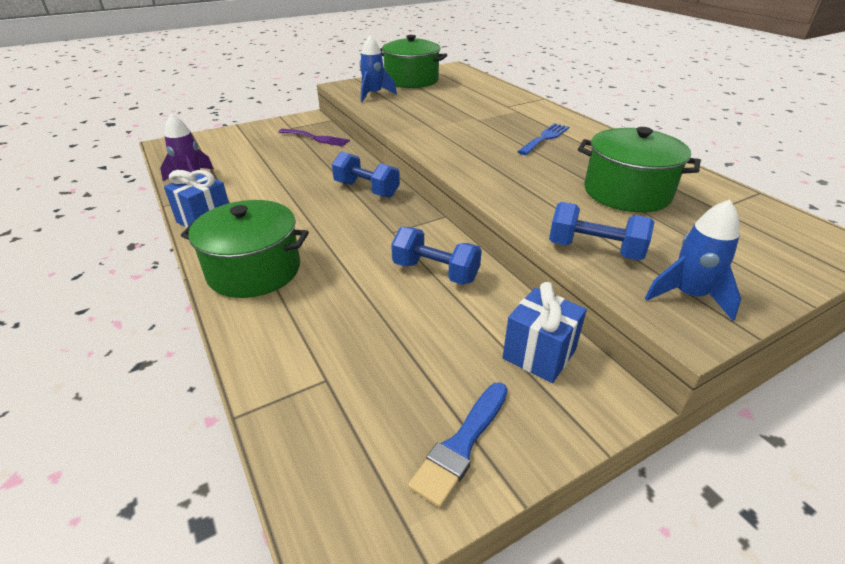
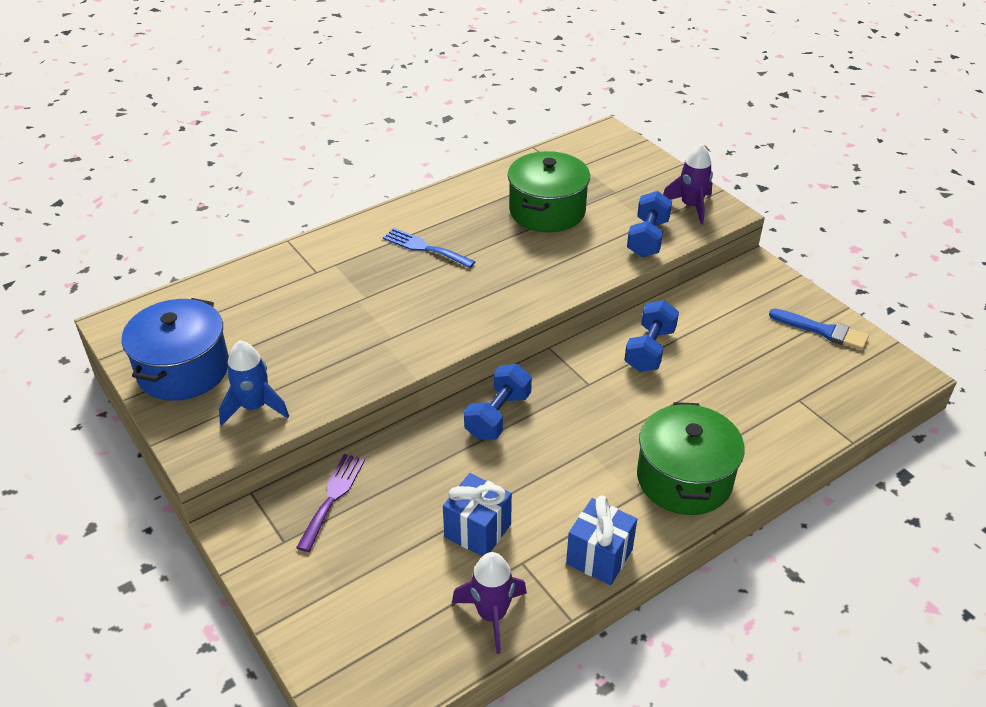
camera: 95 degrees left, 5 degrees up
green pot [380,35,447,88] -> blue pot [122,298,229,401]
blue gift [503,282,587,383] -> blue gift moved to [443,473,512,556]
blue rocket [645,199,741,321] -> purple rocket [663,144,713,225]

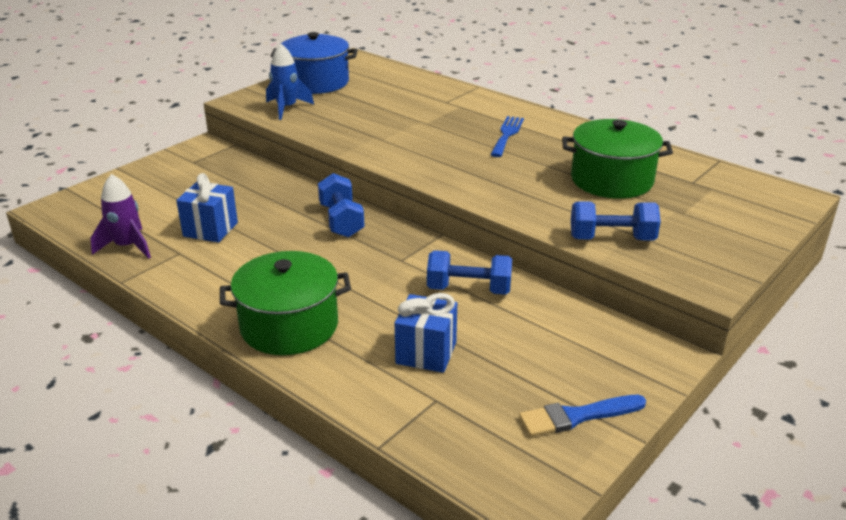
camera: 75 degrees right, 10 degrees down
purple fork [296,454,365,552] -> none
blue dumbbell [464,364,532,440] -> blue dumbbell turned 60 degrees clockwise [318,173,365,238]
blue gift [566,496,637,585] -> blue gift moved to [395,293,457,373]
purple rocket [663,144,713,225] -> none
blue brush [769,308,869,350] -> blue brush turned 60 degrees clockwise [519,395,646,437]

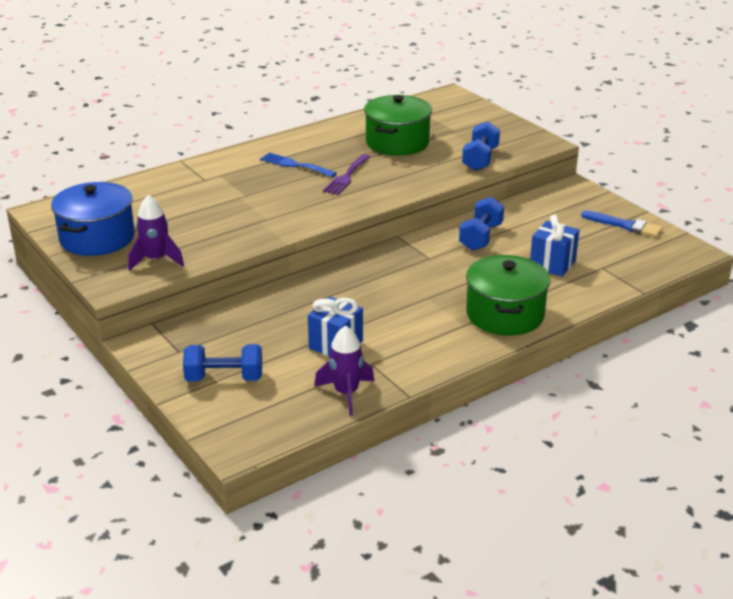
camera: 75 degrees left, 0 degrees up
blue rocket [266,44,314,120] -> purple rocket [128,195,184,271]
blue dumbbell [318,173,365,238] -> blue dumbbell moved to [183,344,262,381]
blue brush [519,395,646,437] -> blue brush turned 60 degrees counterclockwise [581,211,663,237]
none -> purple fork [323,154,370,195]

